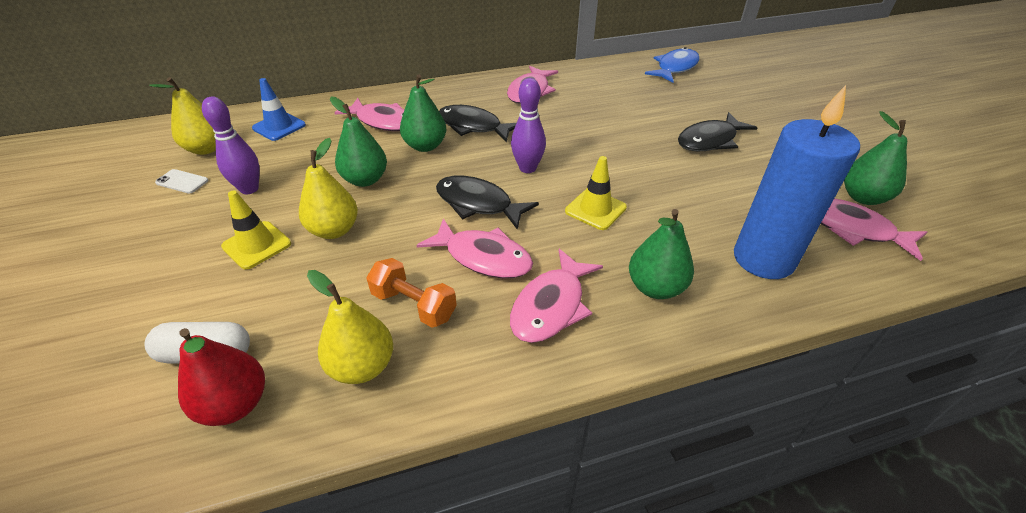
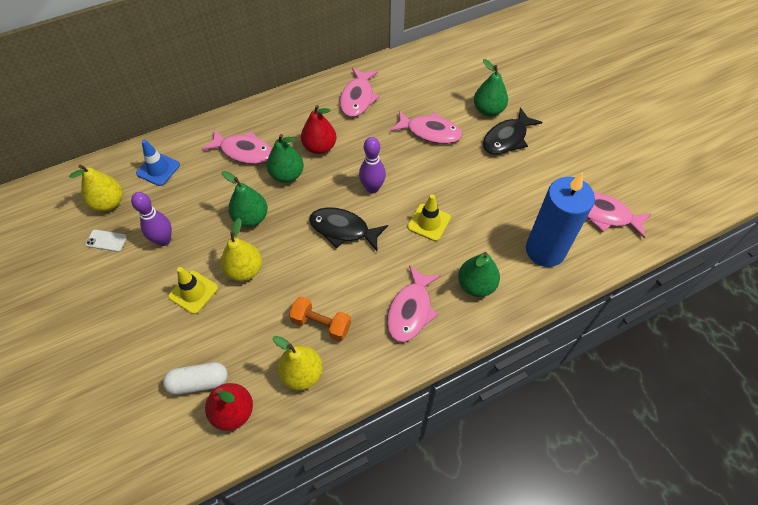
camera: 10 degrees left, 15 degrees up
pink fish [417,218,533,278] -> pink fish moved to [390,110,462,144]
black fish [439,105,516,142] -> red pear [301,105,336,154]
blue fish [645,47,700,83] -> none
green pear [844,111,907,205] -> green pear moved to [474,59,508,116]

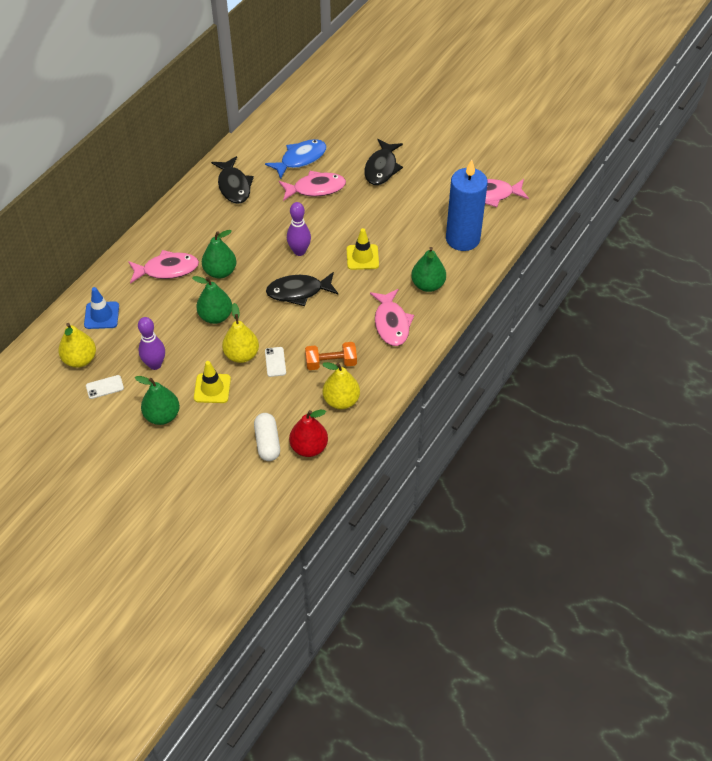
camera: 30 degrees left, 5 degrees down
white capsule [163,362,228,395] -> white capsule turned 60 degrees counterclockwise [254,413,280,461]
red pear [301,105,336,154] -> none
pink fish [340,68,380,117] -> black fish [211,156,254,204]
green pear [474,59,508,116] -> green pear moved to [135,376,180,425]
none -> blue fish [265,139,327,179]
none -> white phone [265,347,286,377]

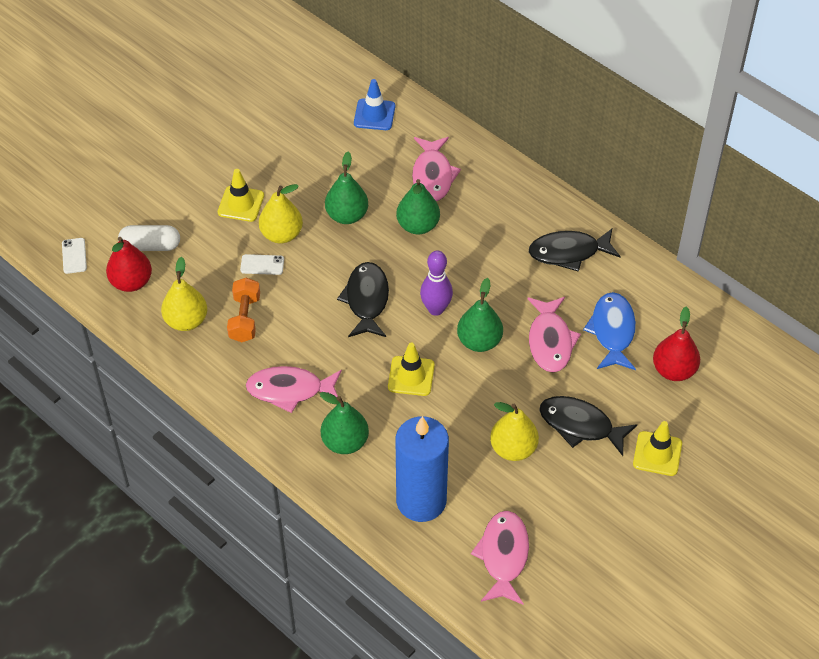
camera: 100 degrees right, 0 degrees up
yellow pear [58,323,96,368] -> yellow pear moved to [490,402,539,461]
white phone [86,375,124,399] -> white phone moved to [62,238,87,274]
green pear [135,376,180,425] -> green pear moved to [457,278,503,352]
purple bowling pin [138,317,165,370] -> none
blue fish [265,139,327,179] -> blue fish turned 150 degrees counterclockwise [583,292,636,370]
none -> yellow traffic cone [633,421,682,476]
none -> red pear [653,307,700,381]

